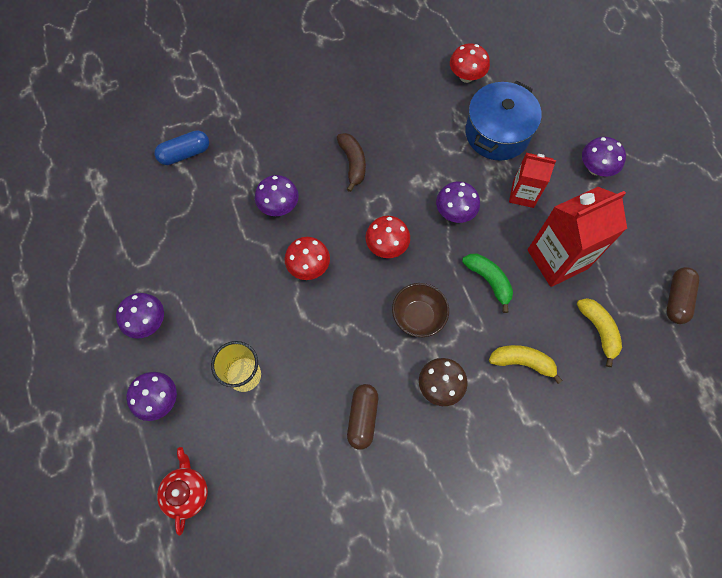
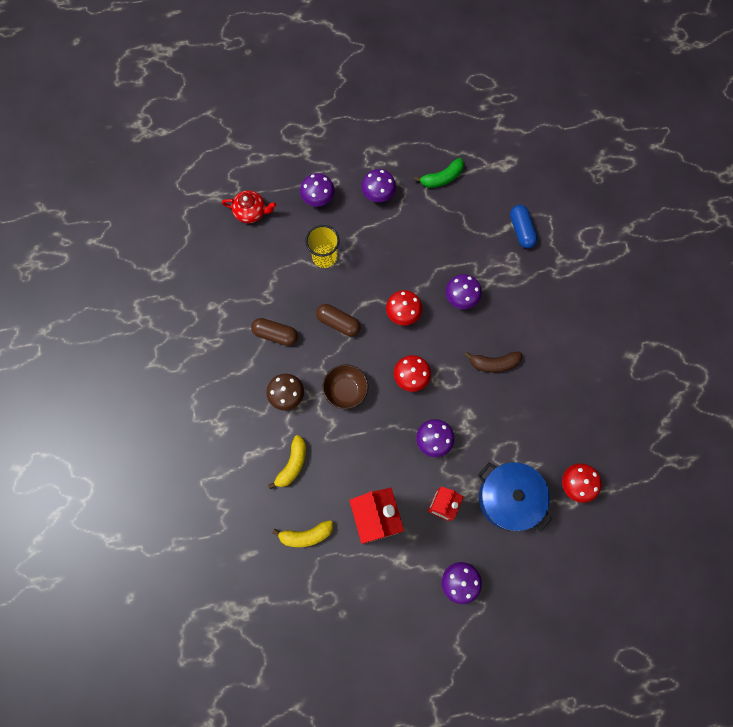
camera: 100 degrees right, 5 degrees up
green banana [462,254,513,313] -> green banana moved to [414,158,464,188]
brown capsule [667,267,699,324] -> brown capsule moved to [316,304,361,336]

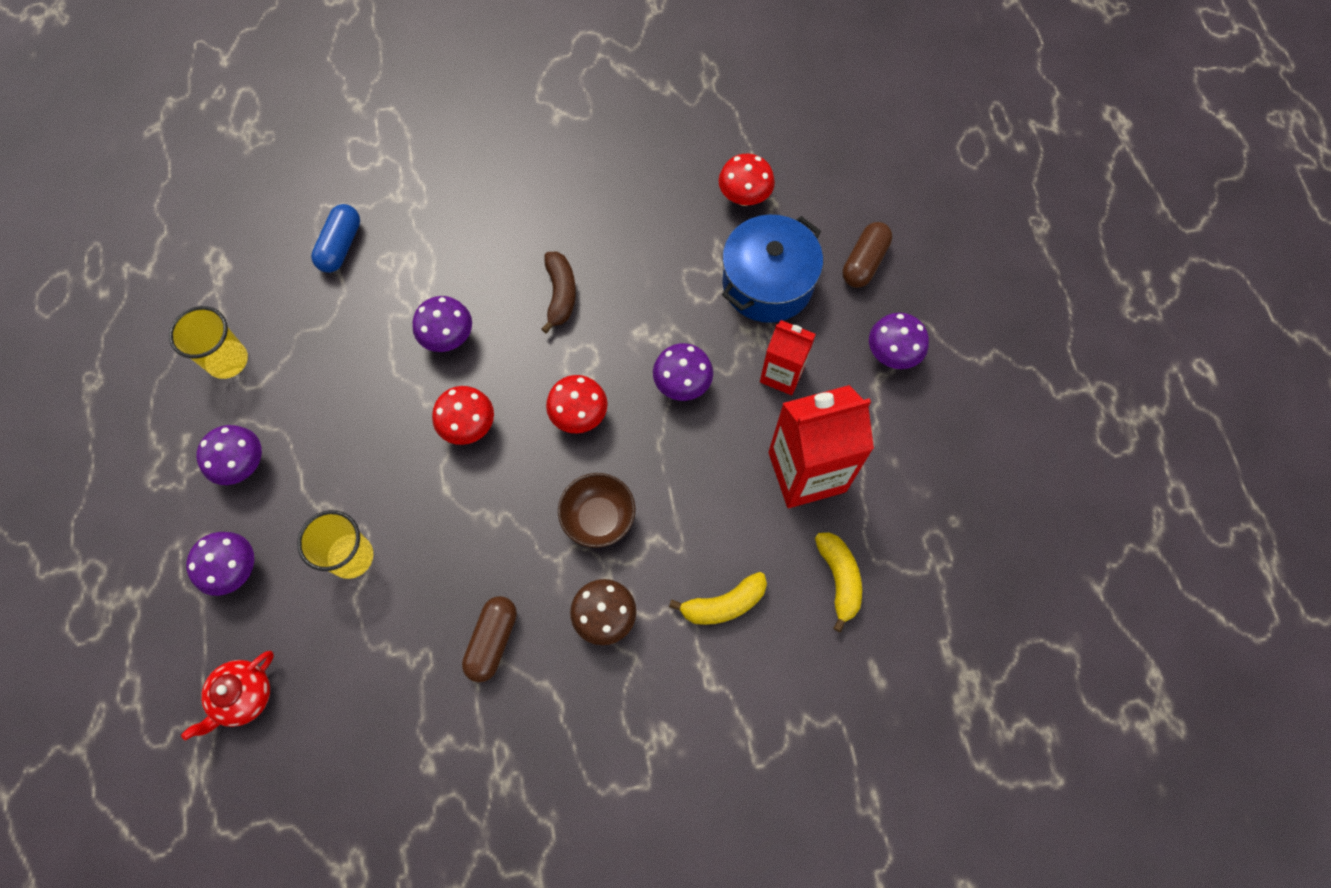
camera: 90 degrees left, 5 degrees down
red teapot [222,190,276,223] -> red teapot turned 150 degrees counterclockwise [181,651,274,741]
yellow banana [268,435,306,489] -> yellow banana turned 135 degrees clockwise [669,572,767,625]
brown capsule [316,304,361,336] -> brown capsule moved to [843,222,892,288]
green banana [414,158,464,188] -> yellow cup [169,306,248,379]
blue capsule [510,205,538,248] -> blue capsule turned 60 degrees counterclockwise [311,204,360,273]

